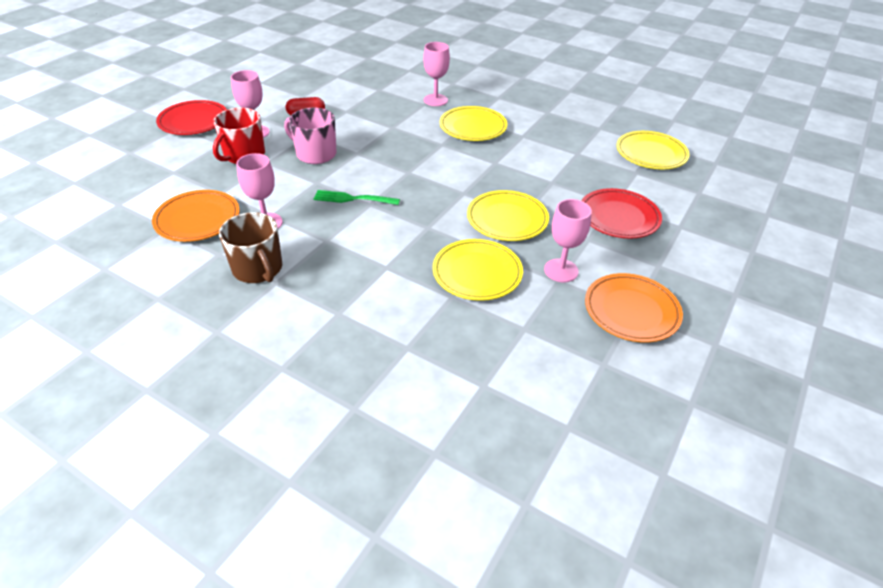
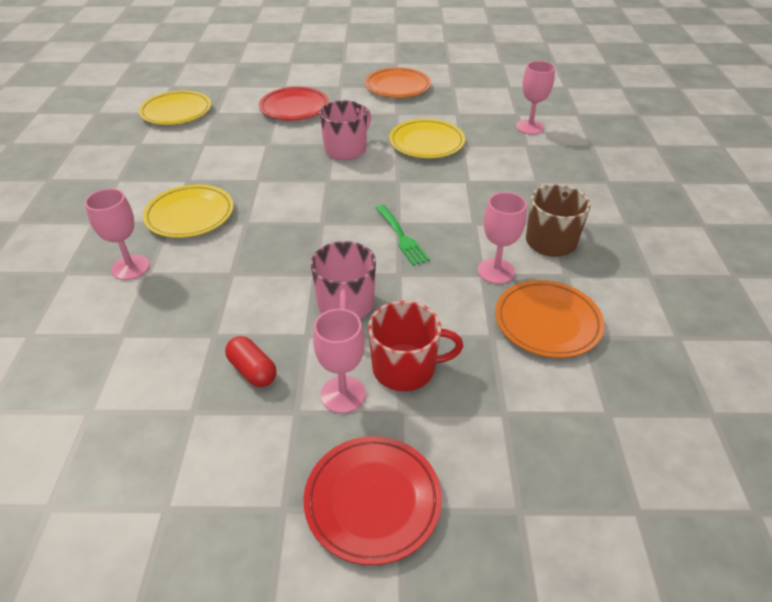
camera: 120 degrees left, 0 degrees up
yellow plate [467,190,549,241] -> pink mug [320,100,371,160]
pink goblet [544,199,592,282] -> pink goblet moved to [516,61,555,135]

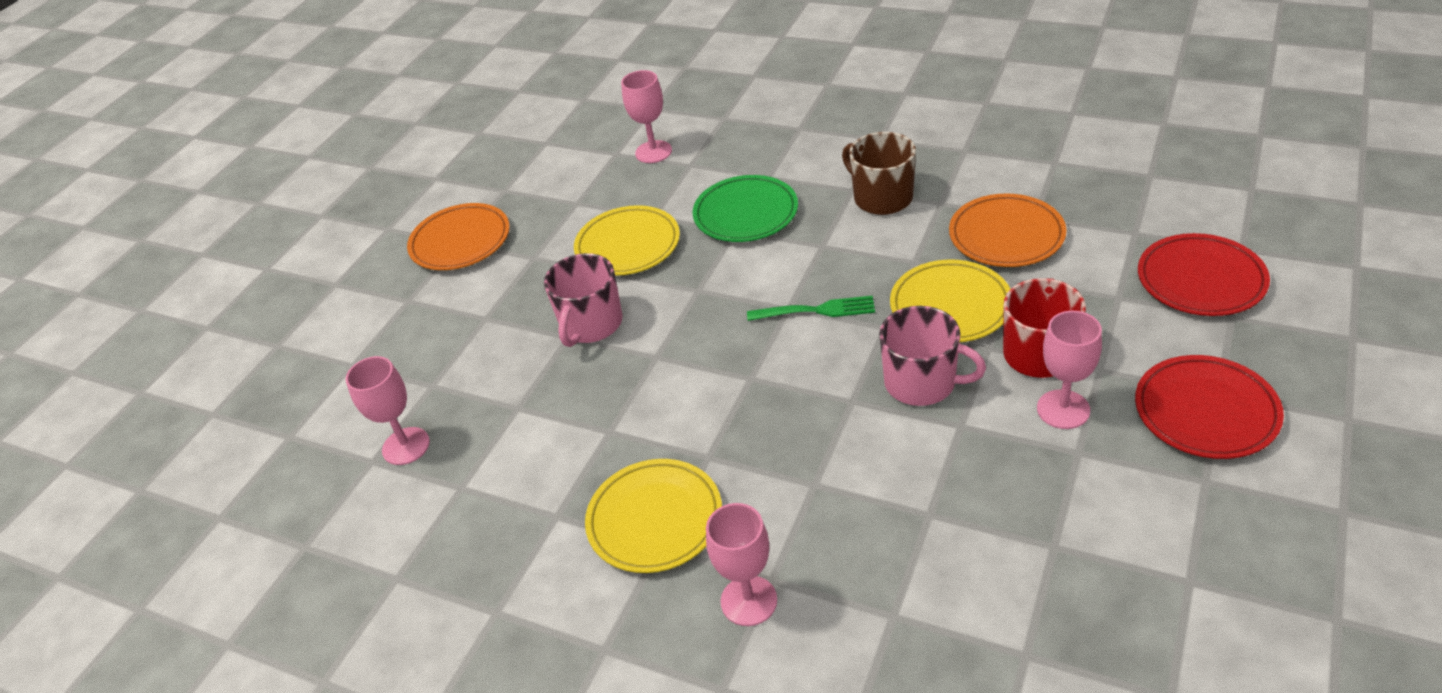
camera: 60 degrees left, 0 degrees up
yellow plate [139,90,211,125] -> yellow plate moved to [890,260,1010,342]
red capsule [225,336,277,387] -> none
red plate [259,87,329,120] -> red plate moved to [1138,233,1270,316]
pink mug [320,100,371,160] -> pink mug turned 135 degrees counterclockwise [544,253,622,347]
pink goblet [478,192,527,284] -> pink goblet moved to [346,356,430,465]
none -> green plate [693,175,798,242]

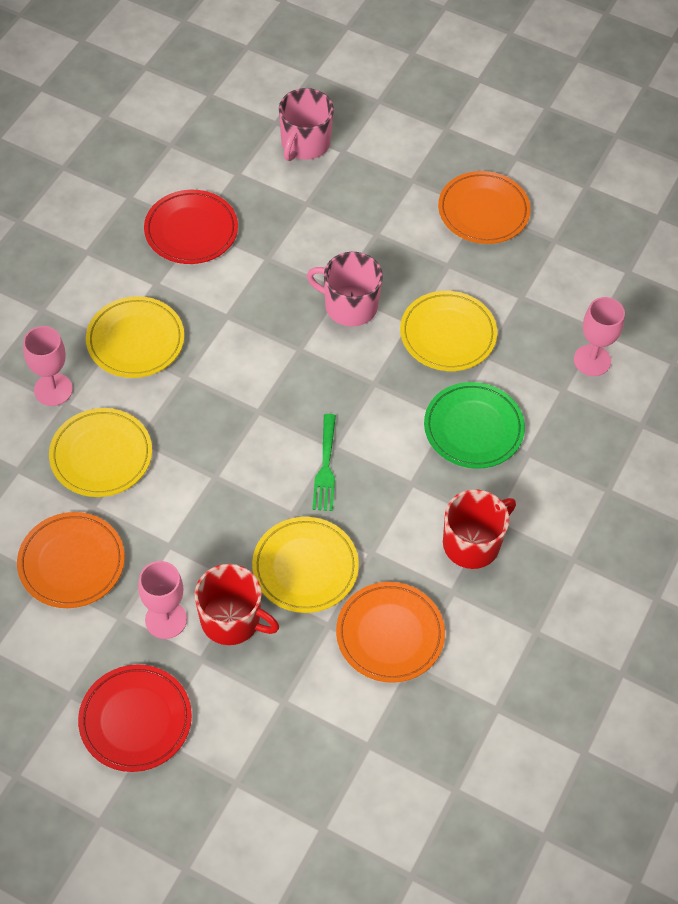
camera: 85 degrees right, 15 degrees up
pink goblet [346,356,430,465] -> none
brown mug [842,132,916,215] -> red mug [443,489,516,569]
pink mug [879,306,986,406] -> pink mug moved to [279,88,334,161]
red plate [1138,233,1270,316] -> red plate moved to [144,190,238,264]
none -> orange plate [17,512,125,608]
none -> yellow plate [49,408,152,497]

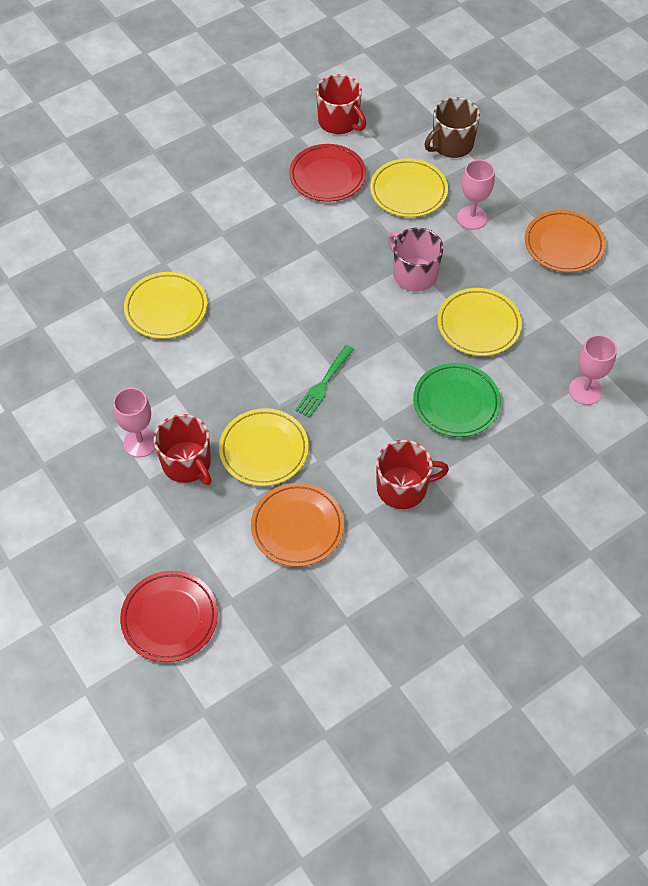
camera: 30 degrees right, 0 degrees up
orange plate [17,512,125,608] -> none
pink goblet [23,326,73,406] -> pink goblet moved to [457,159,495,230]
red plate [78,664,192,772] -> red plate moved to [120,571,218,662]
yellow plate [86,296,184,378] -> yellow plate moved to [370,158,448,217]
pink mug [279,88,334,161] -> brown mug [424,97,480,158]
none -> red mug [316,74,366,134]

